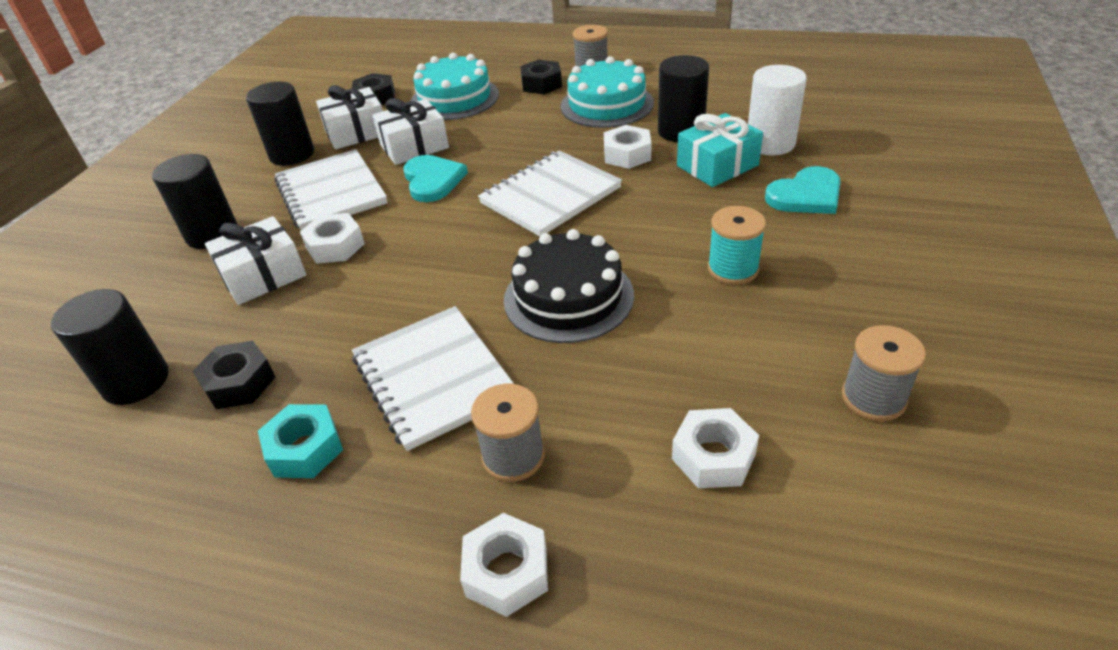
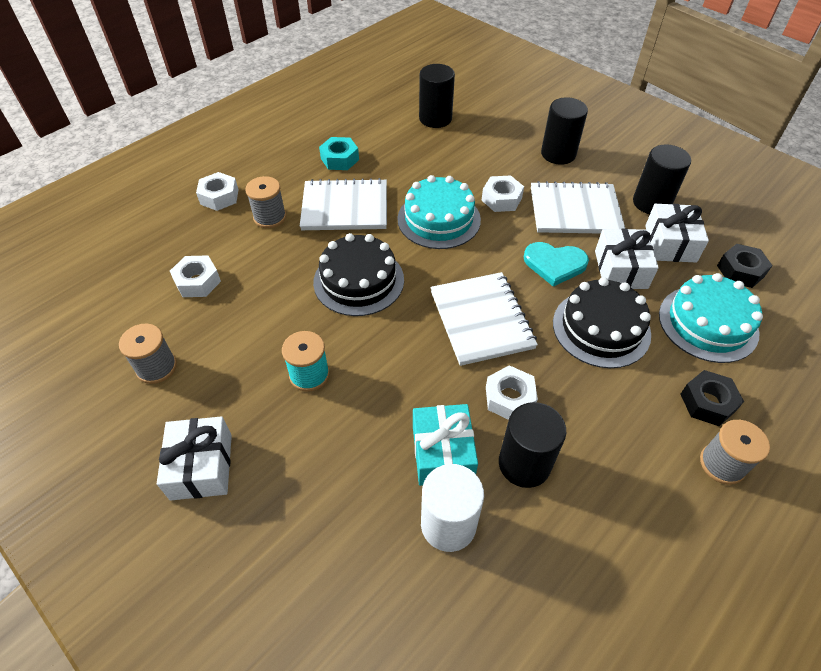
camera: 115 degrees right, 10 degrees up
black nut [192,341,275,409] -> none
white gift [205,216,306,305] -> white gift moved to [157,416,232,500]
turquoise cake [561,56,654,128] -> turquoise cake moved to [397,175,481,249]
turquoise heart [765,166,841,214] -> none
none -> black cake [553,277,651,368]

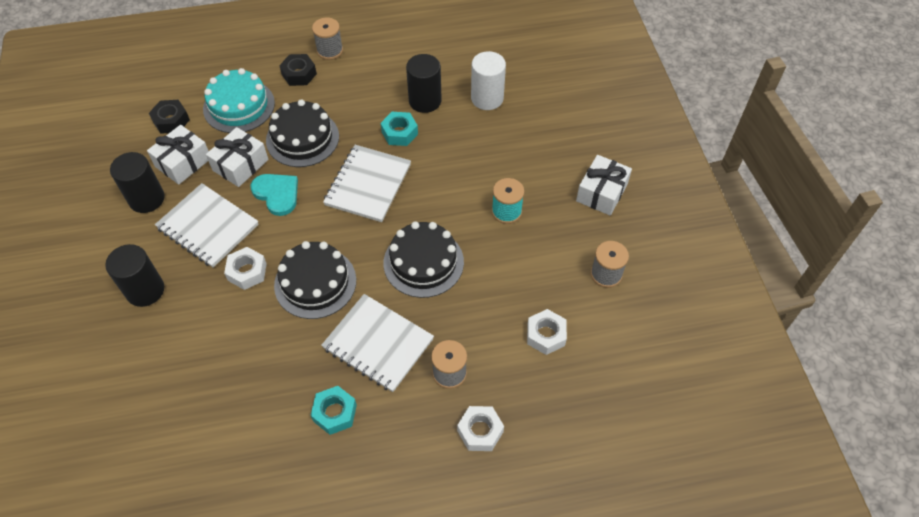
camera: 145 degrees left, 5 degrees up
turquoise cake [397,175,481,249] -> black cake [274,241,356,319]
turquoise gift [413,404,478,486] -> none
black cylinder [419,64,455,128] -> none
white nut [486,365,538,420] -> turquoise nut [381,112,418,146]

